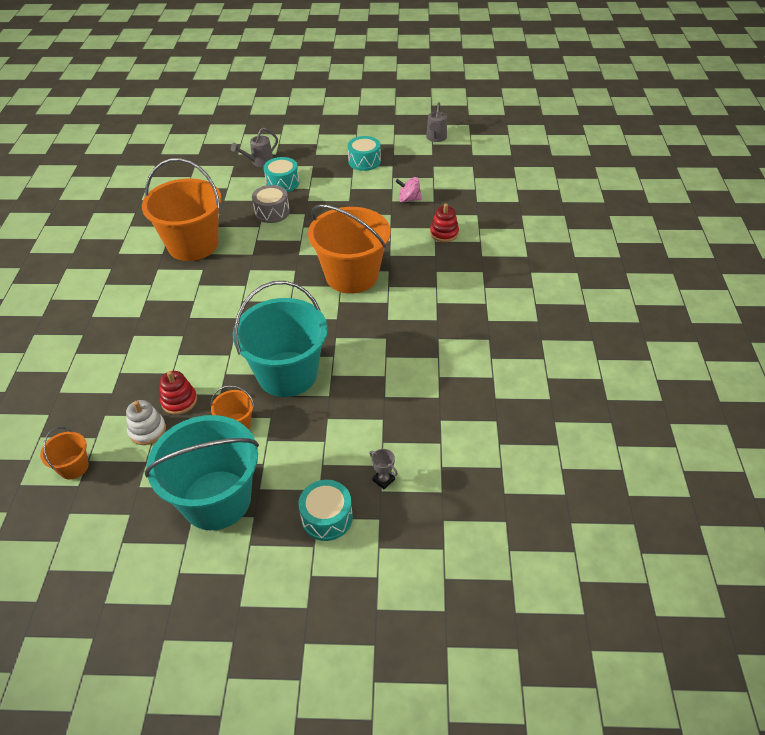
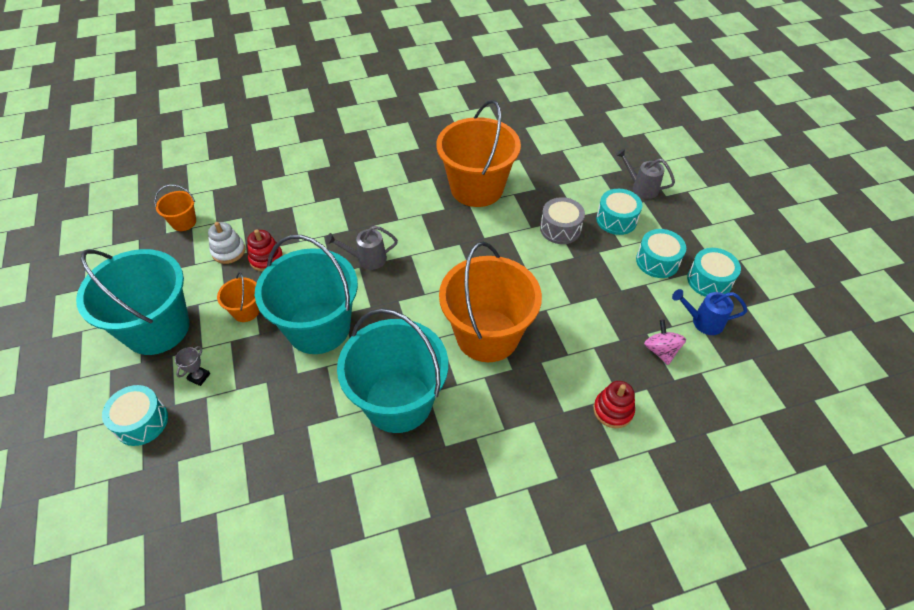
camera: 70 degrees right, 5 degrees up
grey trophy [369,449,398,489] -> grey trophy moved to [175,346,210,386]
grey watering can [426,102,447,142] -> grey watering can moved to [326,226,398,270]
none -> turquoise bucket [337,308,448,433]
none -> turquoise drum [636,229,686,278]
none -> blue watering can [672,289,747,335]

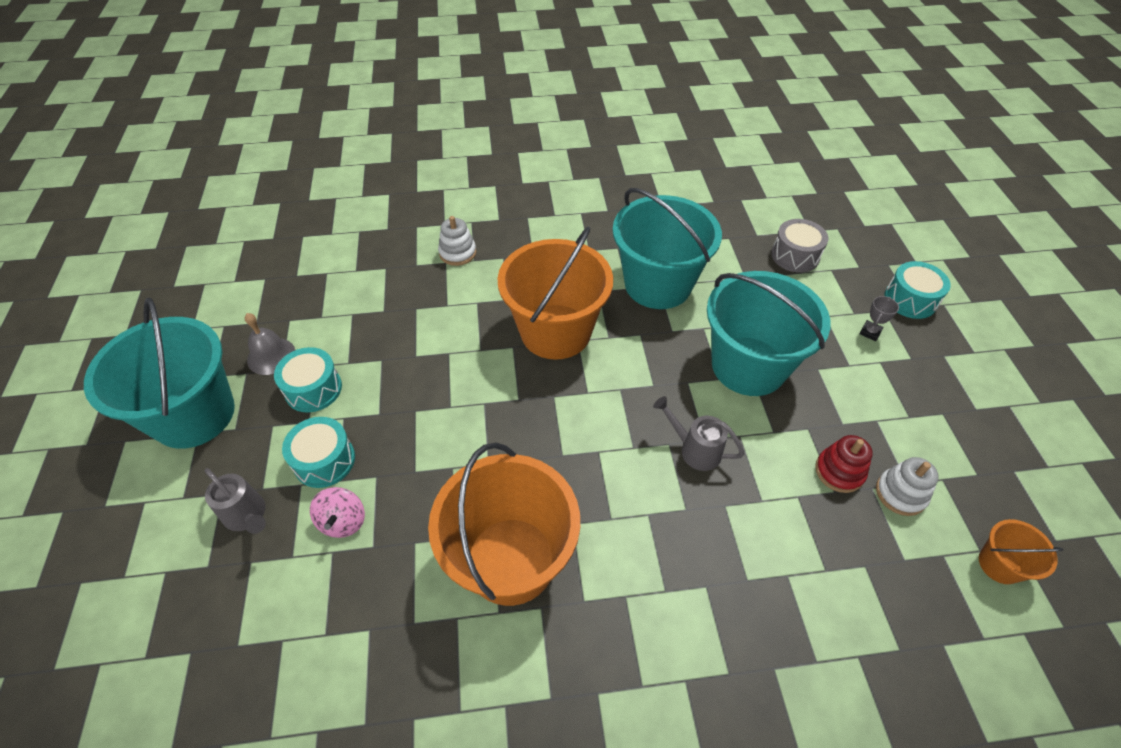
camera: 170 degrees left, 0 degrees up
turquoise bucket [76,249,190,355] -> turquoise bucket moved to [84,298,235,449]
orange bucket [217,272,260,322] -> none
grey watering can [326,226,398,270] -> grey watering can turned 150 degrees counterclockwise [653,396,745,471]
grey drum [540,197,585,244] -> grey drum moved to [771,219,828,273]
red stacking toy [593,381,635,428] -> white stacking toy [438,216,476,266]
pink spinning top [644,320,686,365] -> pink spinning top moved to [310,487,365,538]
blue watering can [672,289,747,335] -> none
turquoise drum [687,248,741,297] -> grey bell [245,313,295,375]

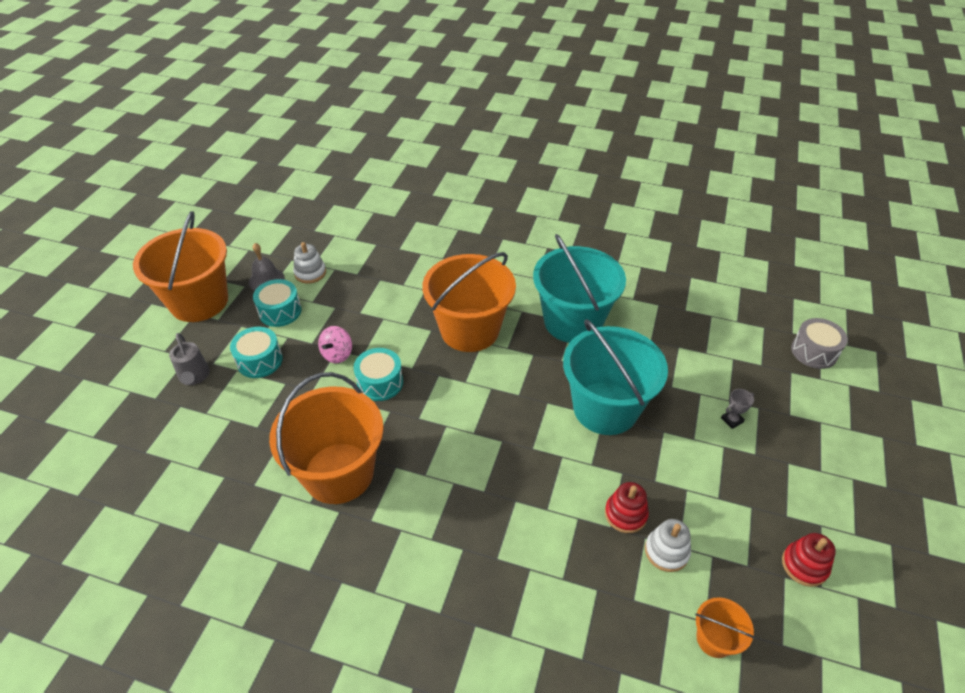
camera: 25 degrees right, 5 degrees down
turquoise bucket [84,298,235,449] -> orange bucket [133,211,228,322]
pink spinning top [310,487,365,538] -> pink spinning top moved to [318,326,352,363]
white stacking toy [438,216,476,266] -> white stacking toy moved to [293,242,326,284]
grey watering can [653,396,745,471] -> none
grey drum [771,219,828,273] -> grey drum moved to [791,318,848,369]
turquoise drum [884,261,951,319] -> turquoise drum moved to [354,348,403,401]
none -> red stacking toy [782,533,836,587]

